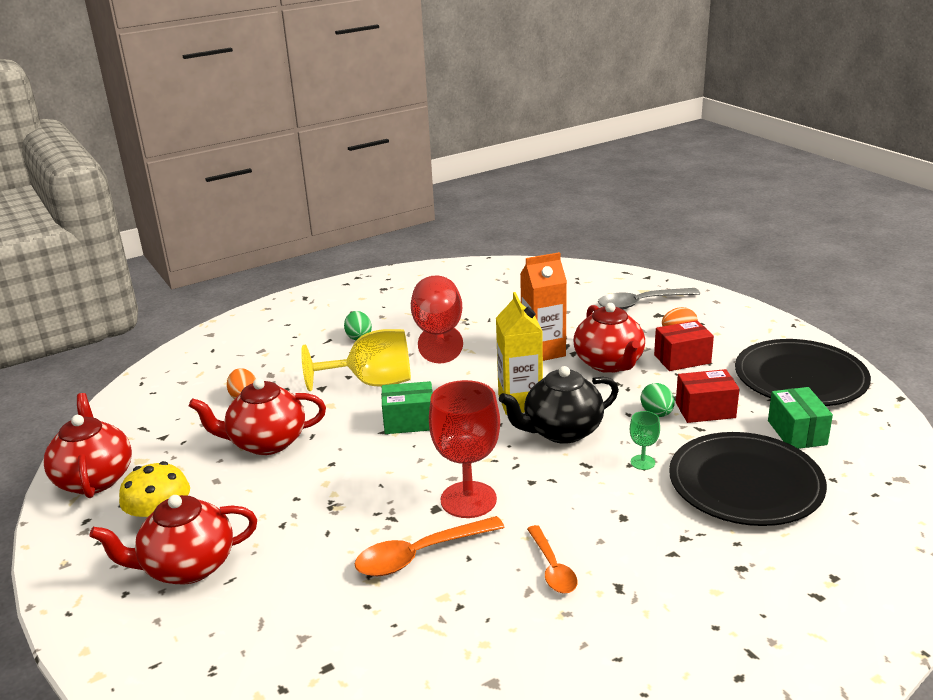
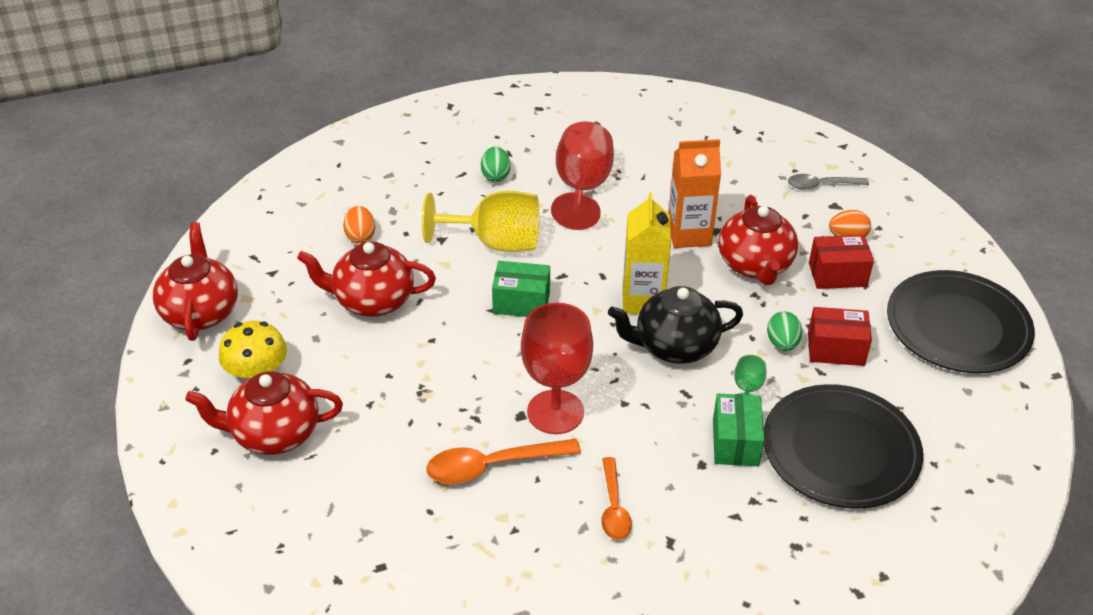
camera: 10 degrees right, 15 degrees up
grey spoon [598,288,700,310] -> grey spoon [788,174,869,190], size x0.66
green box [768,387,833,449] -> green box moved to [713,393,764,466]

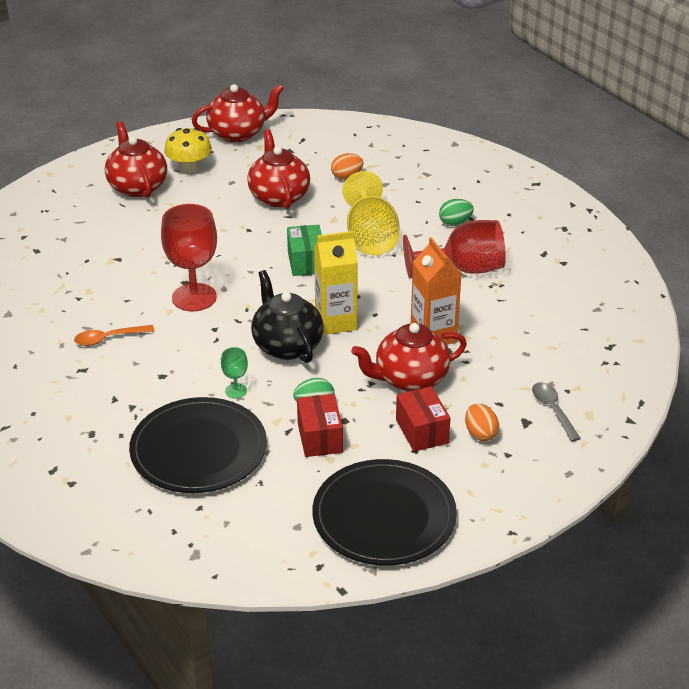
camera: 75 degrees right, 5 degrees down
orange spoon [426,439,581,484] -> none
green box [713,393,764,466] -> none

